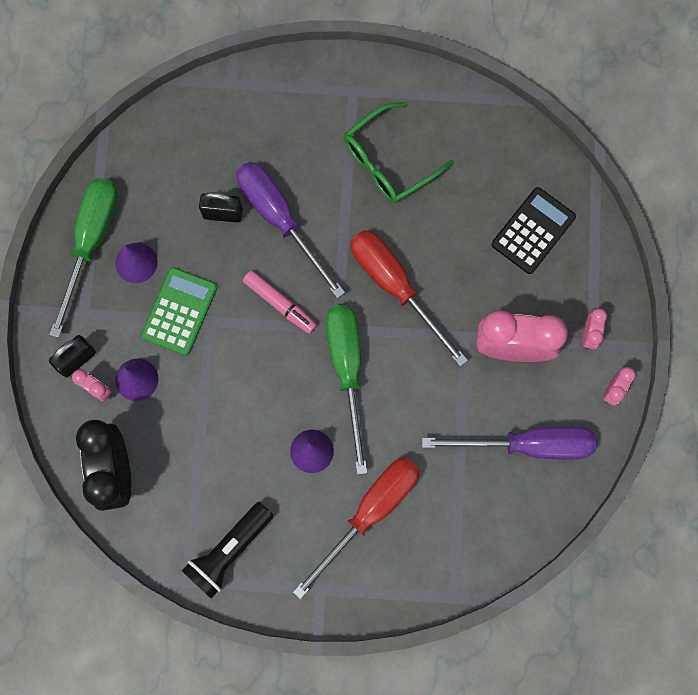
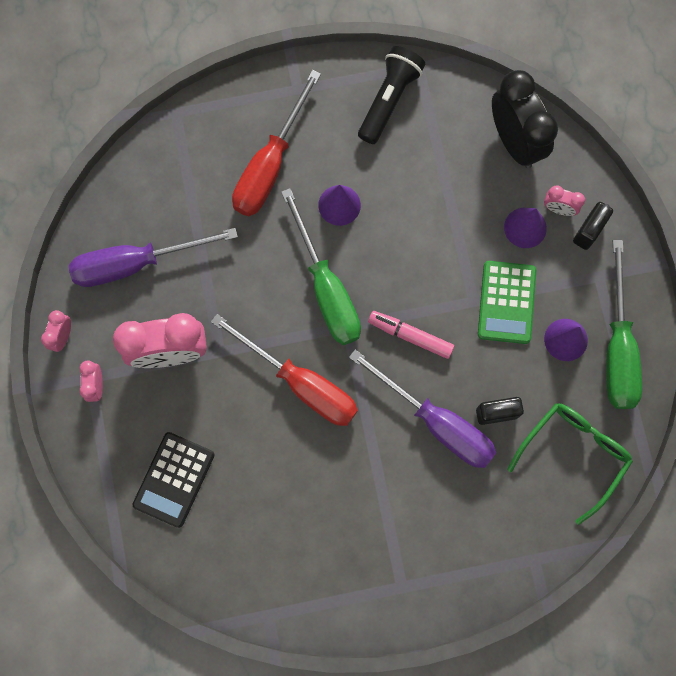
camera: 165 degrees right, 0 degrees up
green glasses [344,102,454,203] -> green glasses moved to [507,403,633,525]

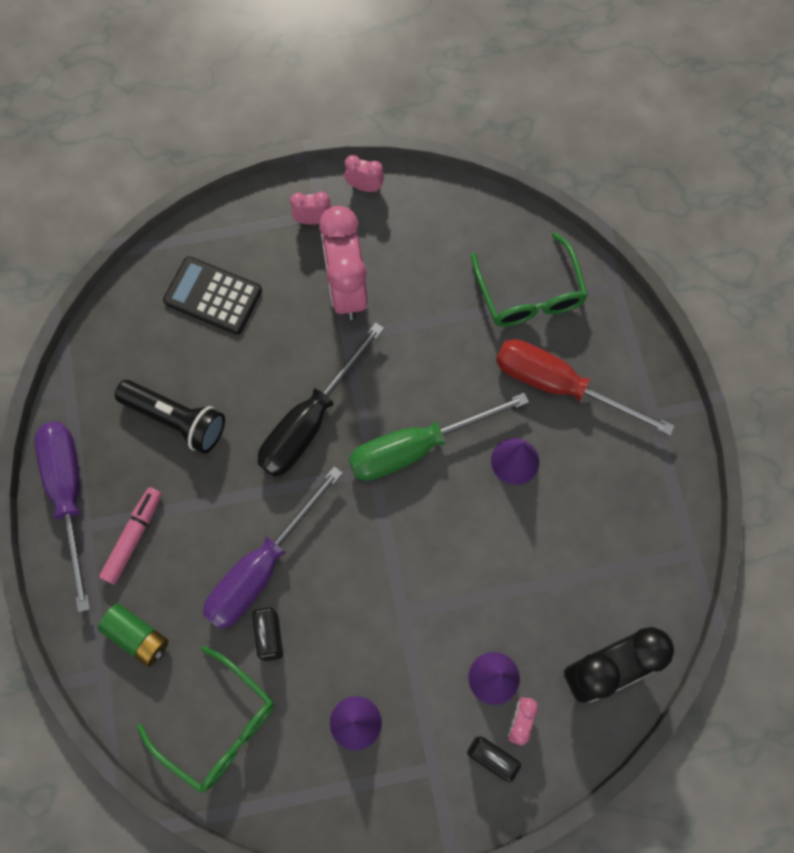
camera: 90 degrees right, 5 degrees down
purple screwdriver [69,228,238,287] -> purple screwdriver moved to [34,422,90,612]
red screwdriver [211,314,358,426] -> black screwdriver [258,322,384,477]
black flashlight [358,46,426,144] -> black flashlight moved to [115,380,225,453]
pink marker [368,311,454,359] -> pink marker moved to [99,487,162,585]
green calculator [478,261,536,344] -> none
green screwdriver [606,240,642,409] -> none
none -> green battery [97,604,169,667]
none -> green glasses [471,232,588,327]

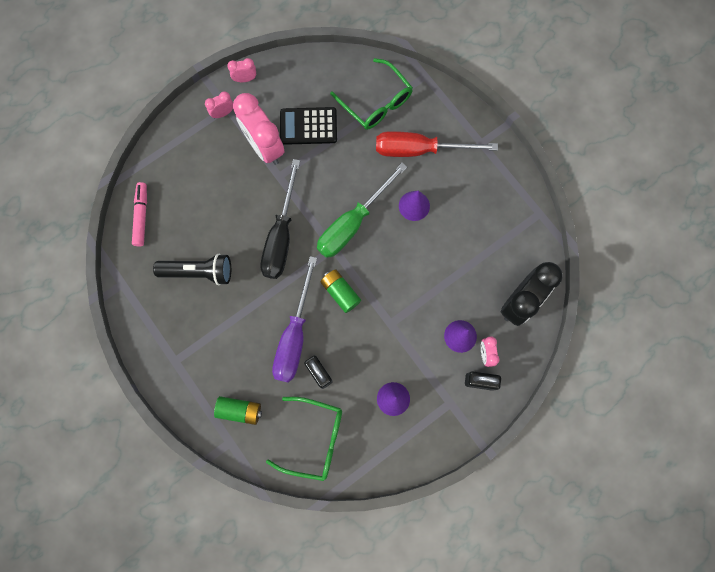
camera: 25 degrees left, 5 degrees up
purple screwdriver [34,422,90,612] -> none
pink marker [99,487,162,585] -> pink marker moved to [132,182,147,246]
black calculator [163,256,262,334] -> black calculator moved to [280,107,337,145]
none -> green battery [320,269,361,313]

